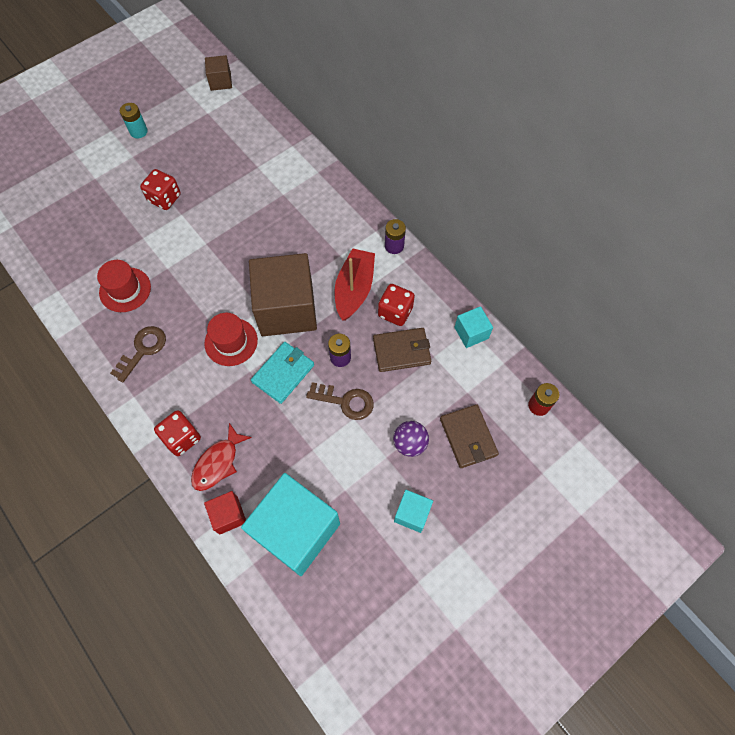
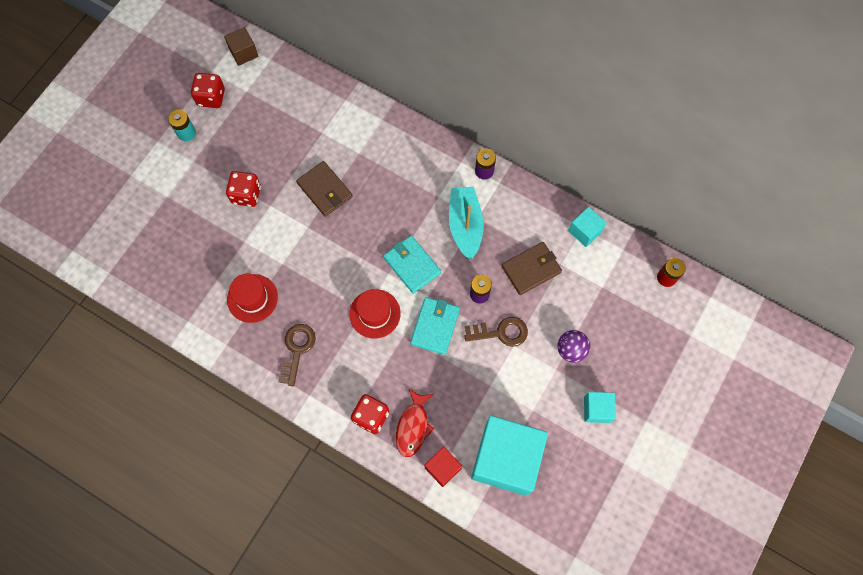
camera: 20 degrees left, 5 degrees up
brown cube [249,253,317,336] -> turquoise wallet [384,235,441,294]
red boat [335,248,375,321] -> turquoise boat [449,186,484,260]
red dice [378,284,415,326] -> red dice moved to [191,73,225,108]
brown wallet [440,404,499,468] -> brown wallet moved to [296,161,353,217]

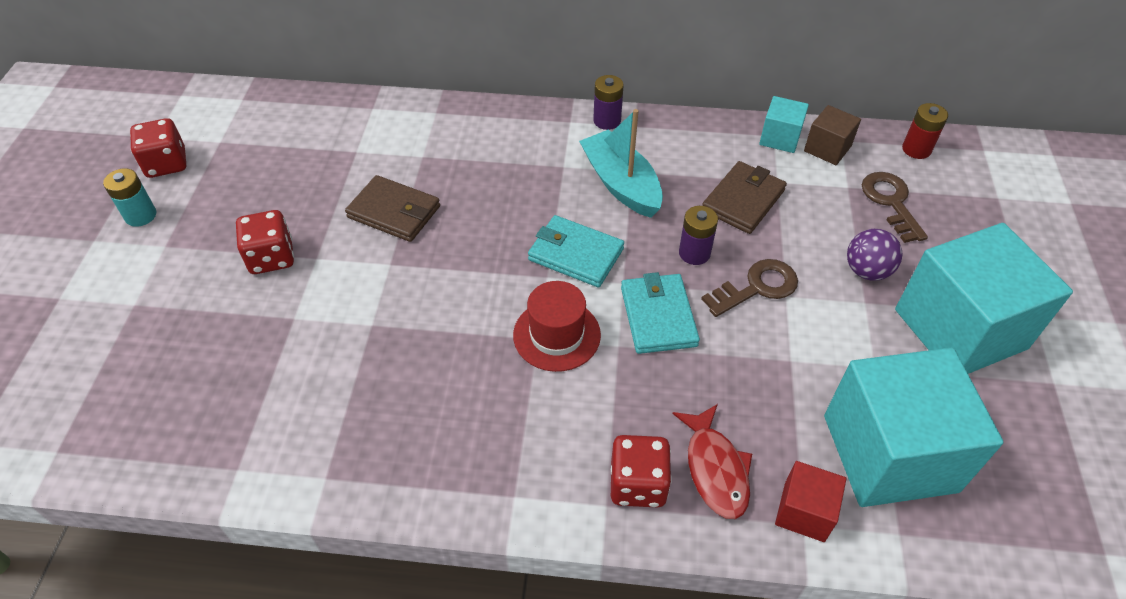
camera: 25 degrees left, 20 degrees down
brown cube [224,27,259,66] -> brown cube moved to [804,105,861,165]
red hat [227,274,278,323] -> none
brown key [279,324,316,386] -> brown key moved to [862,172,928,243]
turquoise cube [584,392,616,423] -> turquoise cube [895,223,1073,374], size x2.18

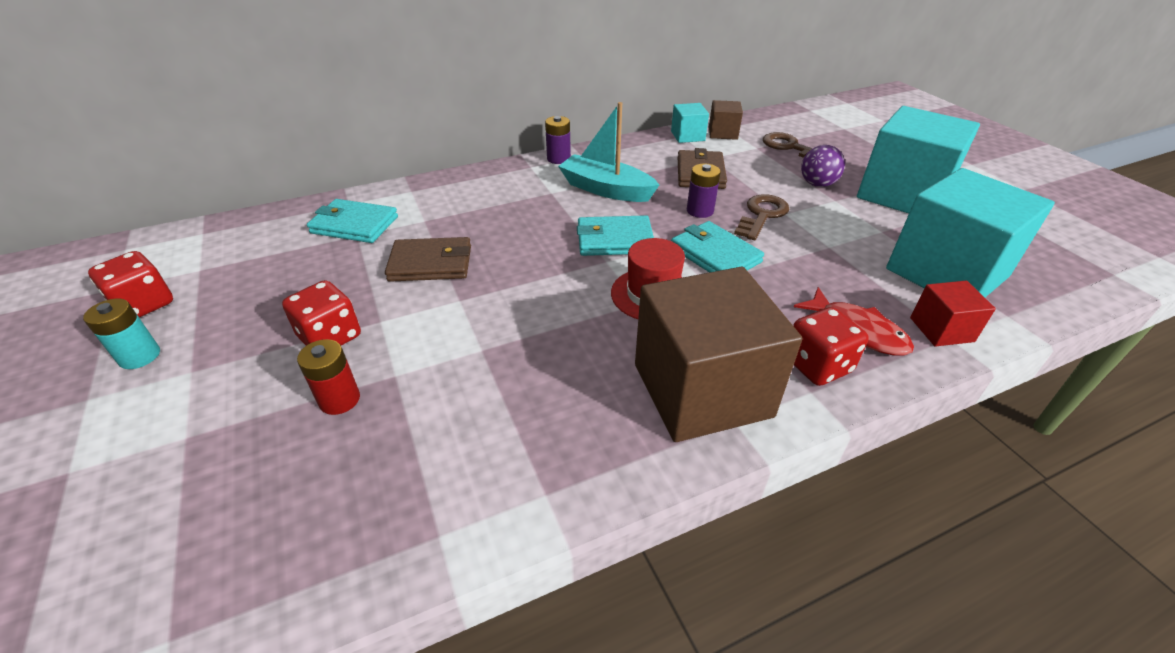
camera: 30 degrees left, 10 degrees down
red battery [902,103,948,159] -> red battery moved to [297,339,360,415]
none -> turquoise wallet [307,199,398,243]
none -> brown cube [635,267,802,442]

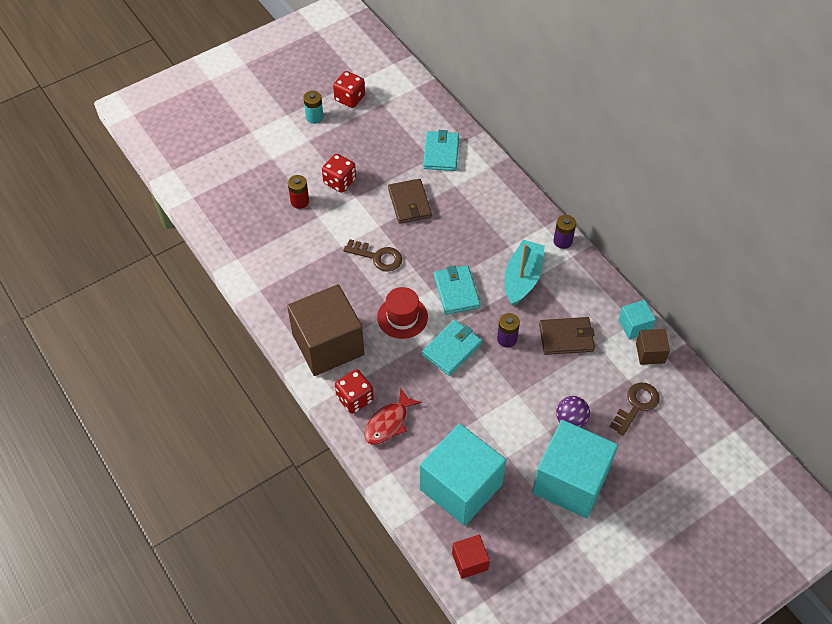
camera: 80 degrees right, 15 degrees up
brown key [734,194,789,240] -> brown key moved to [343,239,402,272]
red cube [910,281,996,347] -> red cube moved to [452,535,490,579]

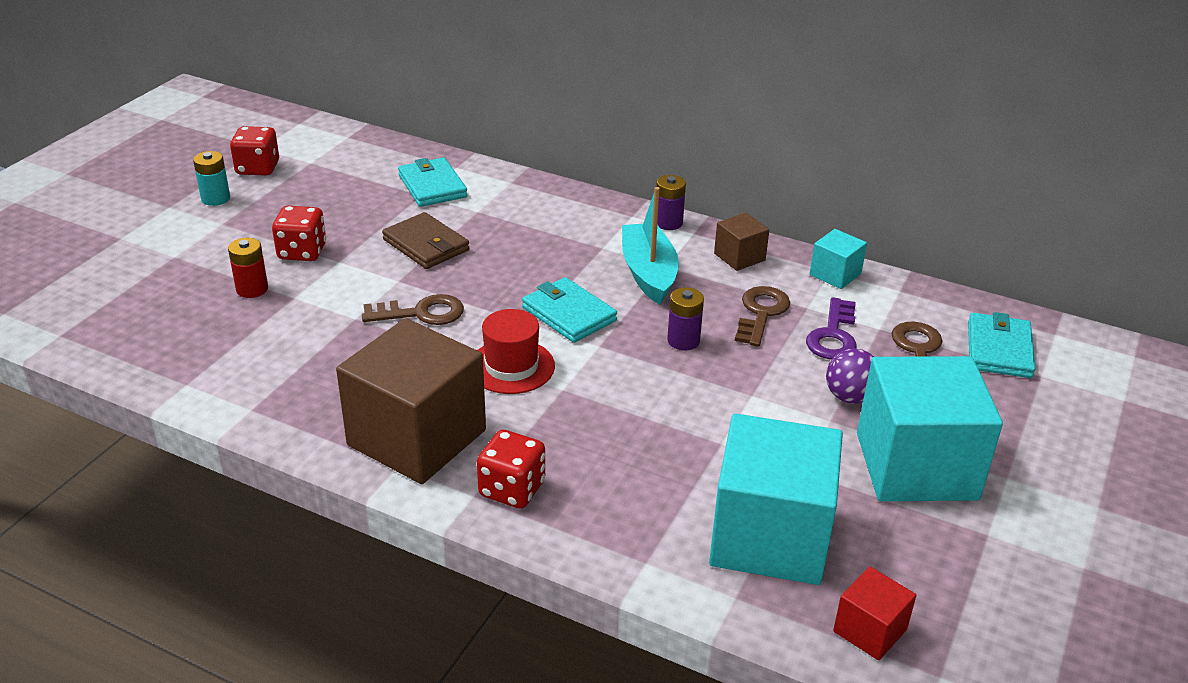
camera: 30 degrees left, 20 degrees down
red fish [364,388,421,445] -> none
turquoise wallet [422,320,482,376] -> turquoise wallet moved to [968,312,1036,378]
brown wallet [539,317,595,355] -> brown key [735,286,790,347]
brown cube [636,329,670,365] -> brown cube moved to [714,213,769,271]
none -> purple key [806,297,857,360]

